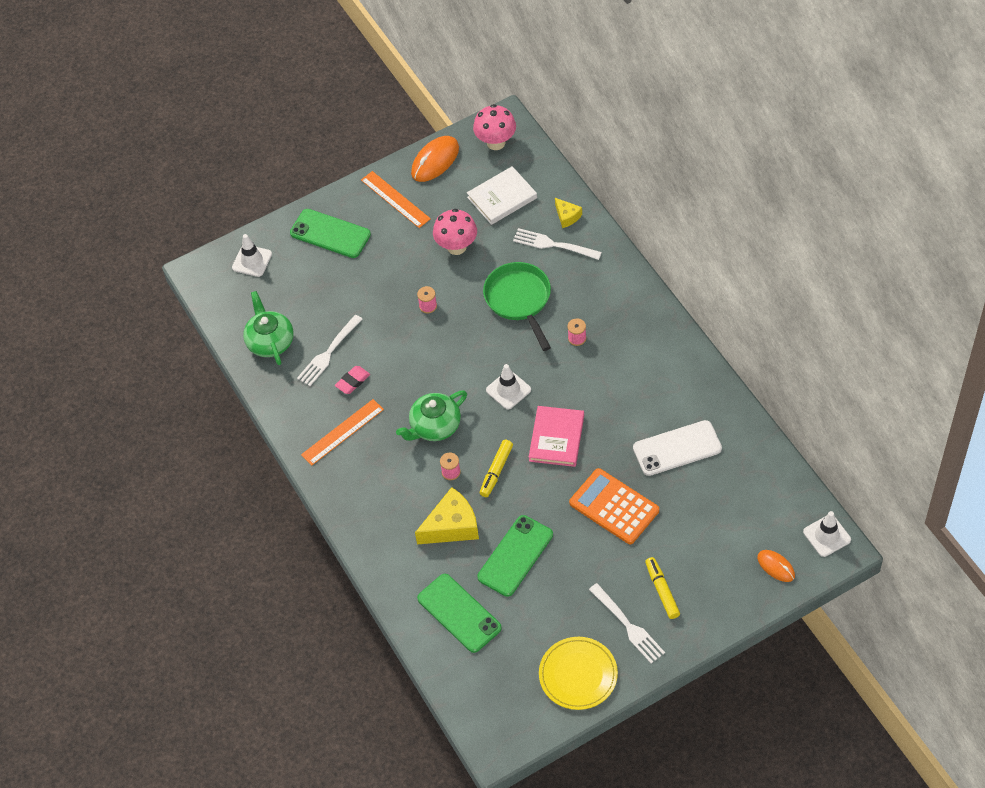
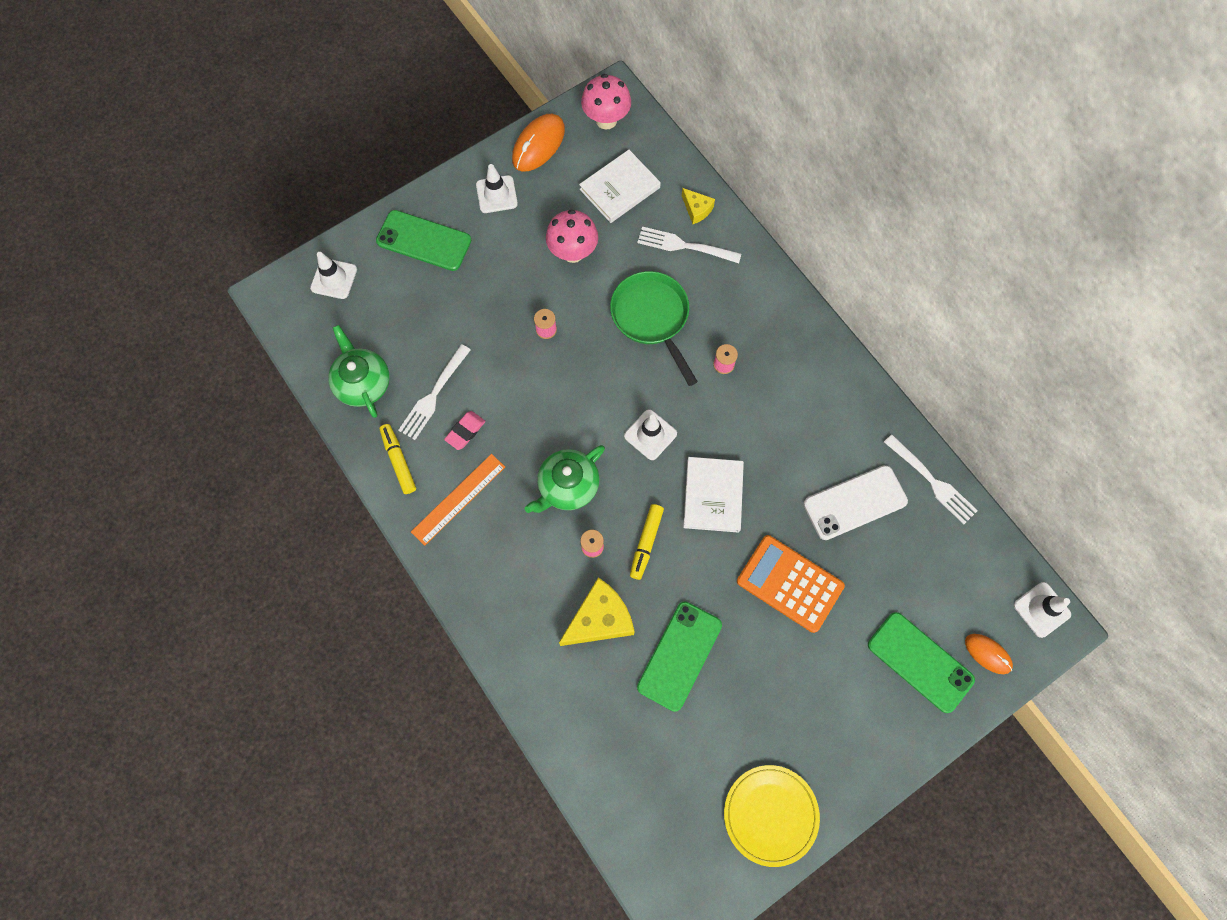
camera: 10 degrees left, 15 degrees up
orange ruler [361,171,431,228] -> white traffic cone [476,164,518,213]
green phone [417,574,502,653] -> green phone moved to [868,612,975,713]
pink book [529,406,584,467] -> white book [683,457,744,533]
white fork [589,583,665,664] -> white fork moved to [884,434,978,524]
yellow marker [645,557,680,619] -> yellow marker moved to [379,424,416,494]

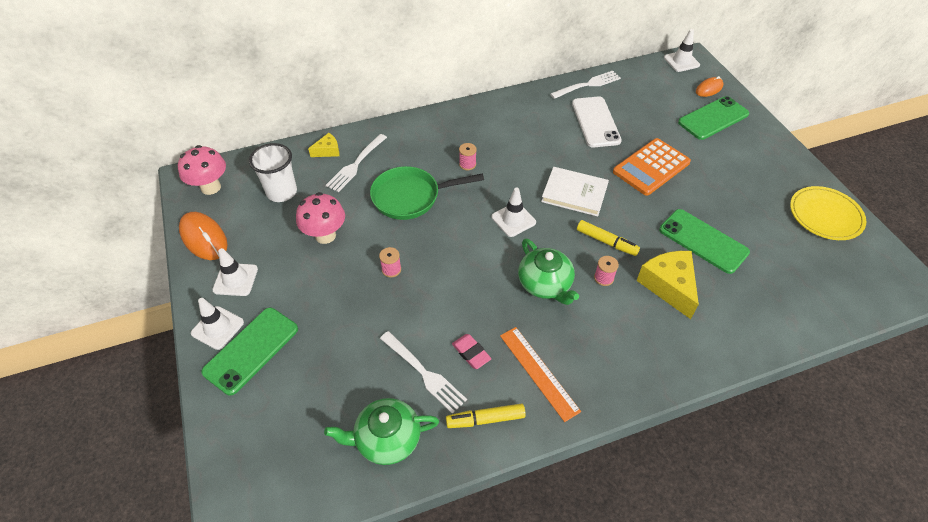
camera: 75 degrees left, 20 degrees down
white traffic cone [310,252,357,299] -> white traffic cone moved to [191,298,244,350]
white book [579,150,661,223] -> white cup [249,143,297,202]

